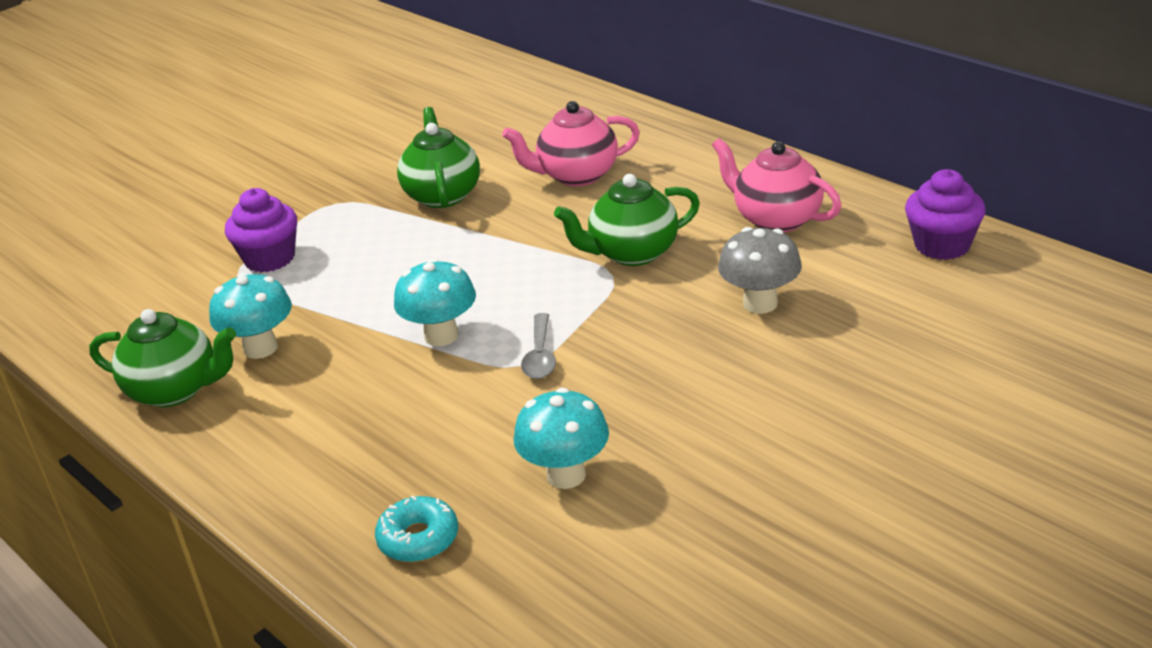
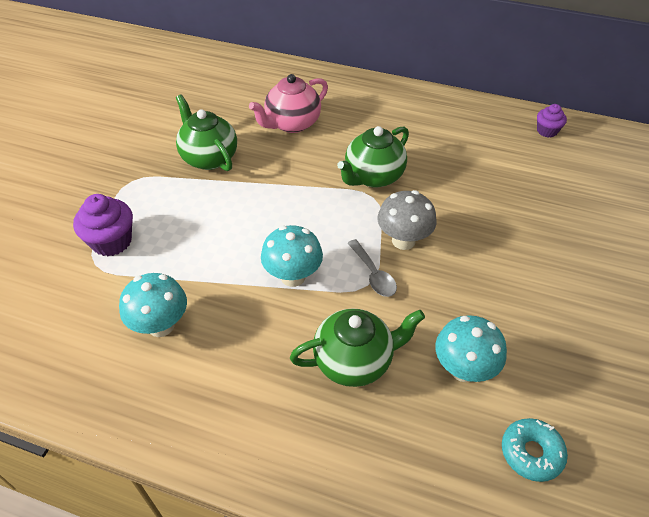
camera: 30 degrees left, 15 degrees up
green teapot [89,309,236,407] -> green teapot moved to [290,308,425,387]
turquoise donut [375,495,458,562] -> turquoise donut moved to [502,418,568,482]
pink teapot [712,138,842,233] -> none
grey mushroom [718,227,802,314] -> grey mushroom moved to [377,190,437,250]
purple cupcake [905,169,986,260] -> purple cupcake [537,104,567,138], size x0.61

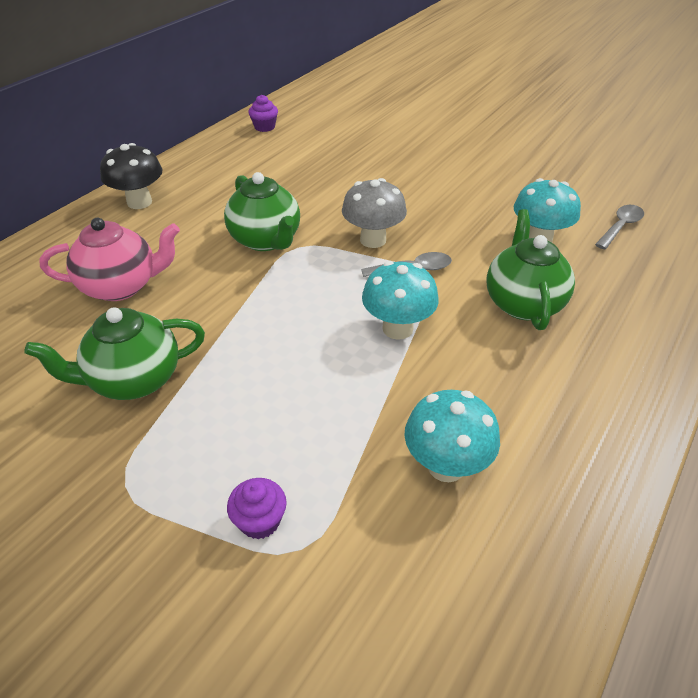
camera: 75 degrees left, 5 degrees down
purple cupcake [73,194,133,256] -> purple cupcake [227,478,287,539], size x0.61
pink teapot [249,74,328,133] -> pink teapot turned 75 degrees counterclockwise [39,218,180,301]
turquoise donut [502,418,568,482] -> grey spoon [595,205,644,249]
none -> black mushroom [100,143,162,209]

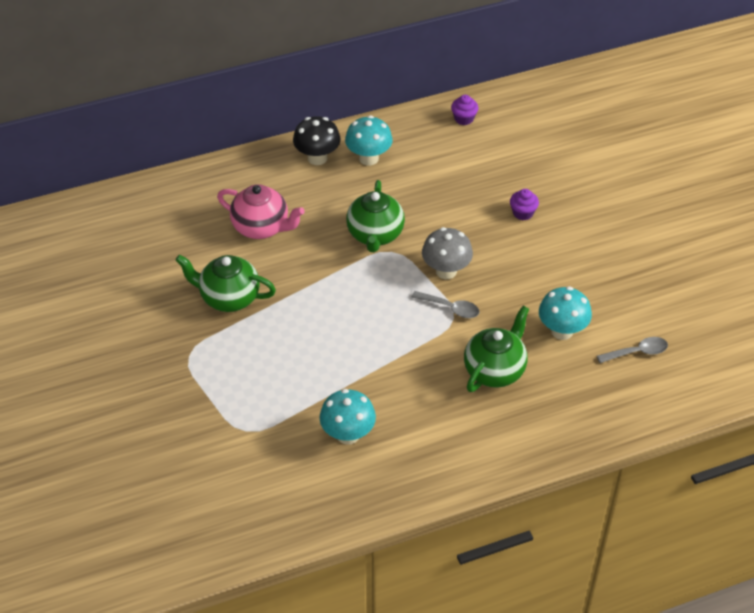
camera: 35 degrees right, 5 degrees up
purple cupcake [227,478,287,539] -> purple cupcake moved to [510,189,539,220]
turquoise mushroom [362,261,439,340] -> turquoise mushroom moved to [345,115,393,166]

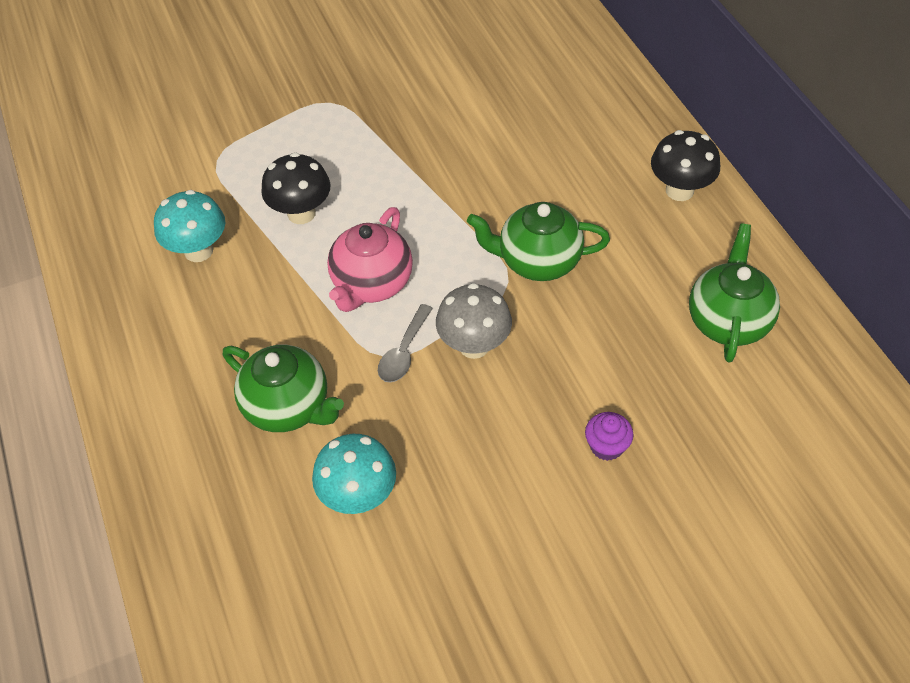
camera: 90 degrees right, 5 degrees up
green teapot [175,255,276,312] -> green teapot moved to [689,223,780,363]
pink teapot [217,184,305,239] -> pink teapot moved to [327,207,413,312]
turquoise mushroom [345,115,393,166] -> none
purple cupcake [451,95,479,125] -> none
grey spoon [597,337,668,363] -> none
none -> black mushroom [261,152,330,224]

